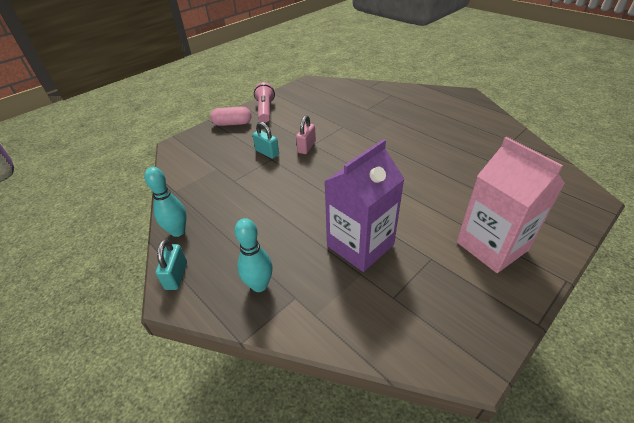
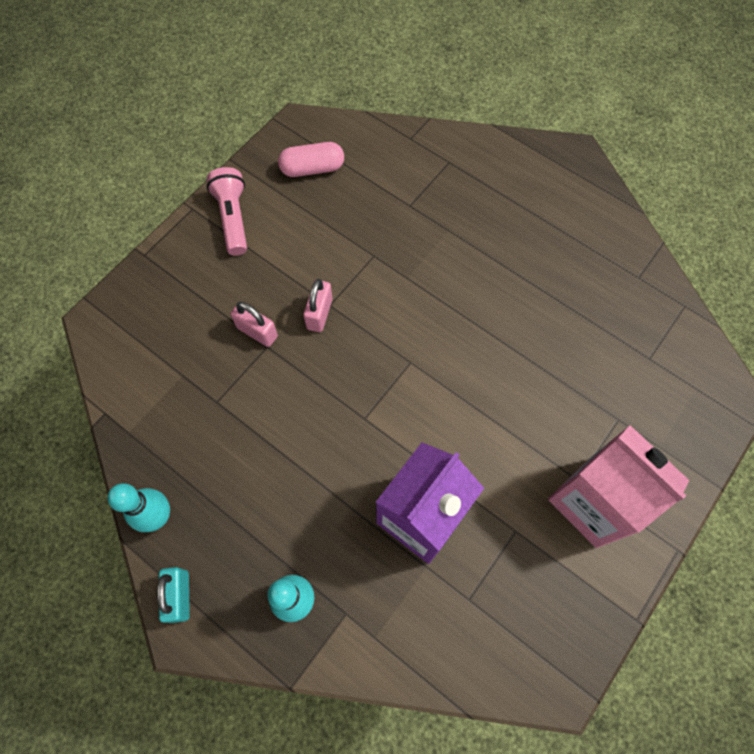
camera: 10 degrees left, 25 degrees up
pink capsule [210,107,251,126] -> pink capsule moved to [278,142,344,177]
turquoise padlock [253,121,279,159] -> pink padlock [231,302,278,347]

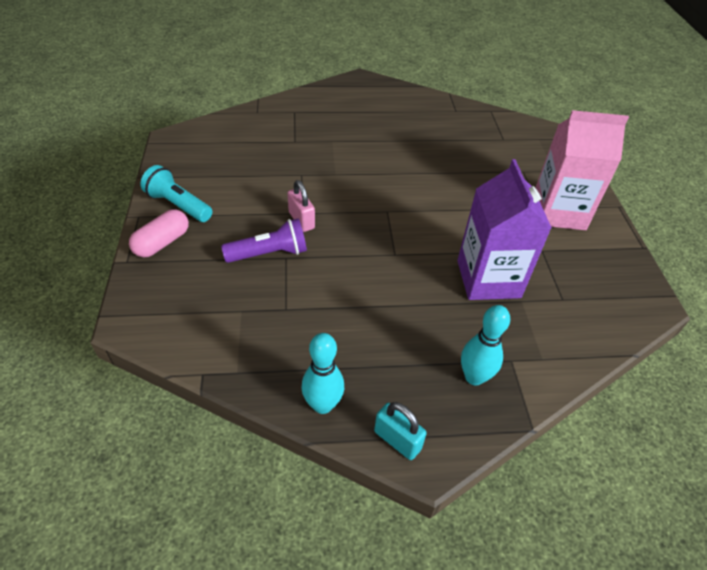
camera: 45 degrees left, 20 degrees down
pink flashlight [207,167,247,256] -> turquoise flashlight [140,165,212,222]
pink padlock [231,302,278,347] -> purple flashlight [221,218,307,263]
pink capsule [278,142,344,177] -> pink capsule moved to [129,209,189,258]

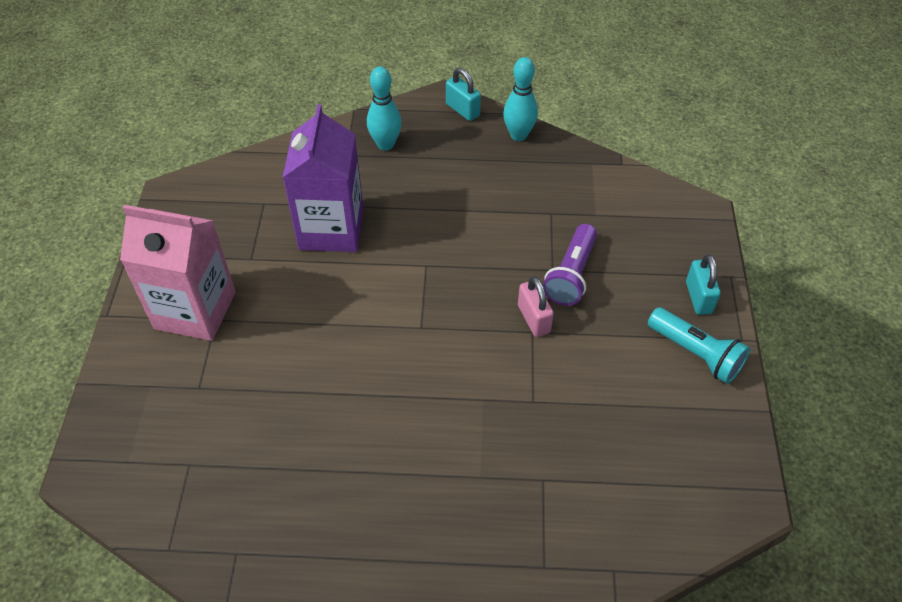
camera: 170 degrees left, 5 degrees up
pink capsule [129,209,189,258] -> turquoise padlock [686,254,721,315]
purple flashlight [221,218,307,263] -> purple flashlight turned 60 degrees counterclockwise [543,224,597,306]

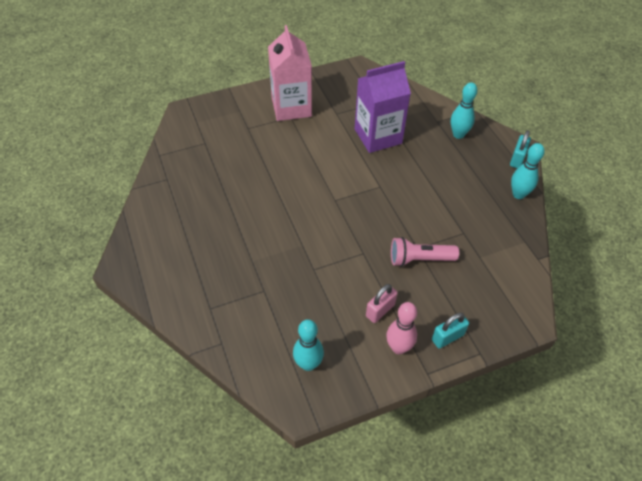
camera: 65 degrees right, 0 degrees up
pink padlock [518,276,554,337] -> pink padlock moved to [366,284,397,323]
purple flashlight [543,224,597,306] -> pink flashlight [391,237,459,267]
turquoise flashlight [648,307,750,384] -> pink bowling pin [386,302,417,354]
none -> turquoise bowling pin [293,319,324,371]

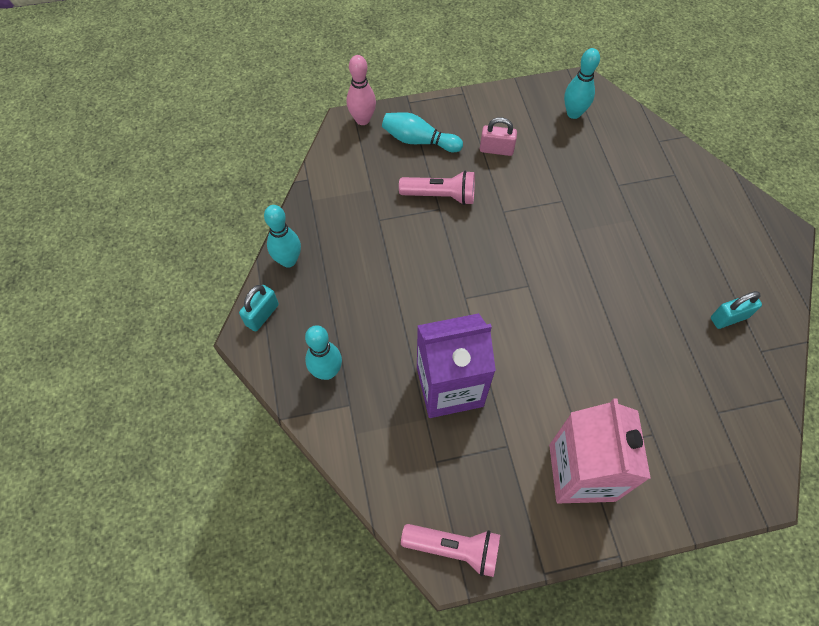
camera: 170 degrees left, 10 degrees up
pink padlock [366,284,397,323] -> pink padlock turned 45 degrees clockwise [480,117,517,156]
pink bowling pin [386,302,417,354] -> pink bowling pin moved to [347,55,376,125]
turquoise padlock [432,313,469,349] -> turquoise padlock moved to [711,291,762,329]
none -> turquoise bowling pin [382,112,463,152]
none -> pink flashlight [401,524,500,577]

